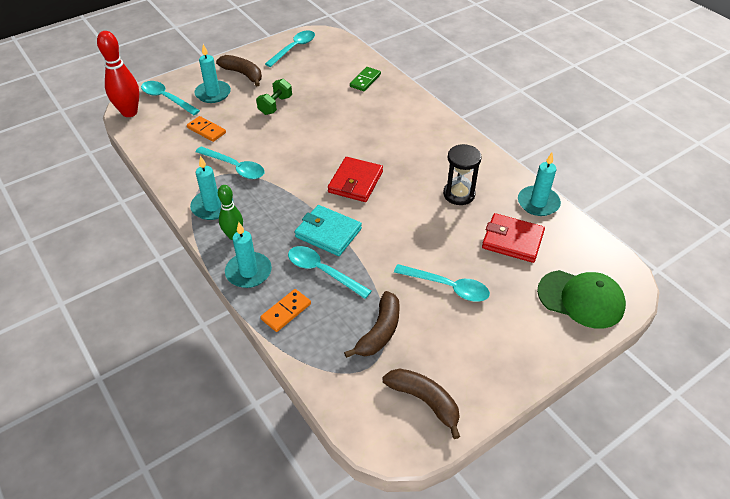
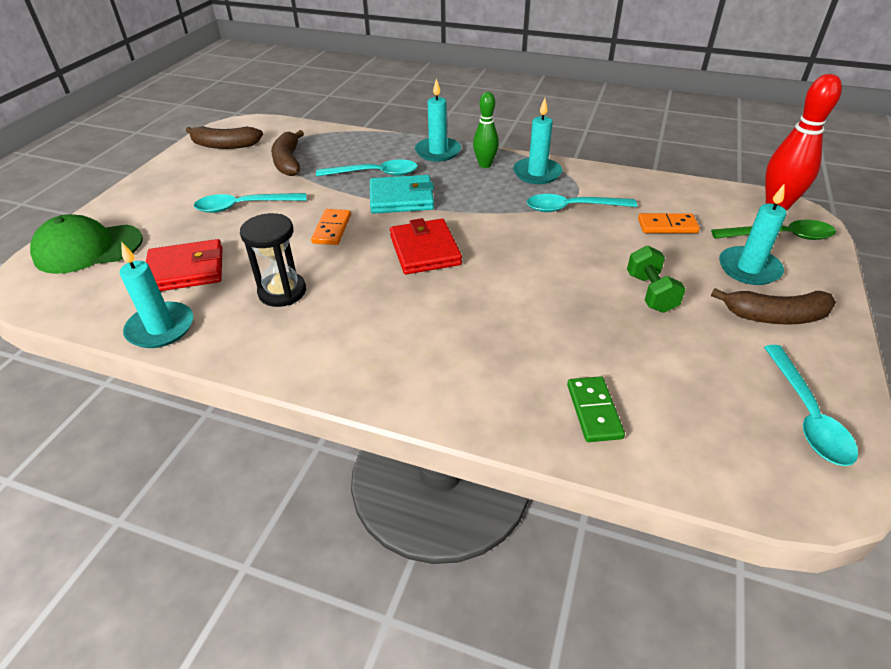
camera: 145 degrees right, 5 degrees down
turquoise spoon [141,81,200,115] -> green spoon [711,220,836,240]
orange domino [261,289,311,332] -> orange domino moved to [311,209,351,245]

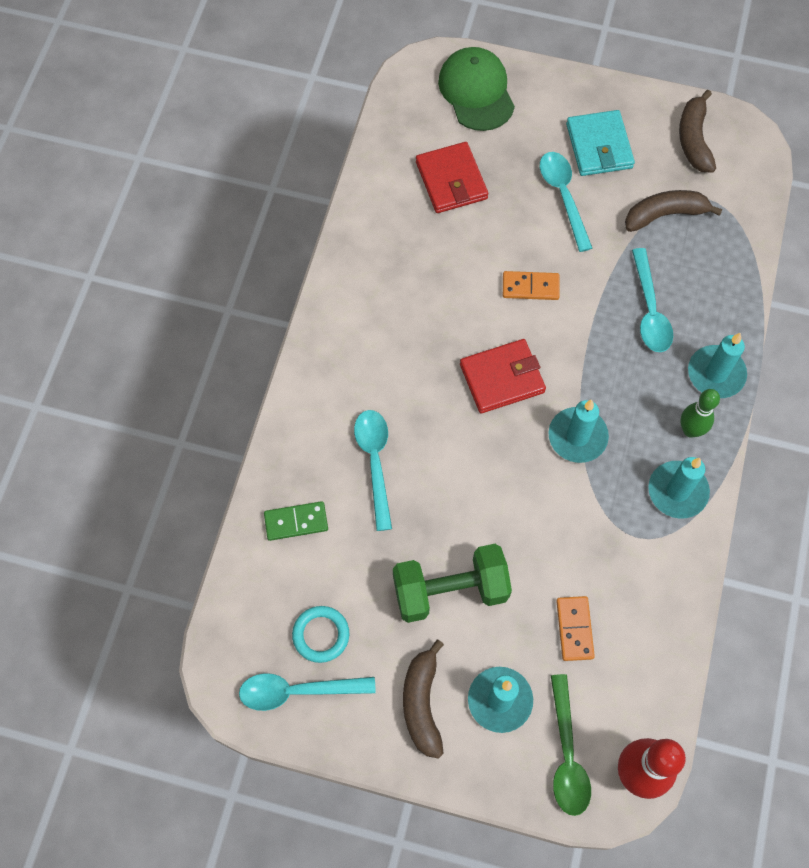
camera: 85 degrees right, 25 degrees up
turquoise candle [120,241,193,348] -> turquoise candle moved to [548,400,609,463]
black hourglass [240,213,306,307] -> none
turquoise wallet [370,175,434,214] -> turquoise wallet moved to [566,110,635,176]
turquoise spoon [527,194,637,212] -> turquoise spoon moved to [354,410,392,531]
green dumbbell [627,246,686,313] -> green dumbbell [393,544,512,623], size x1.64
none -> turquoise ring [292,606,349,663]

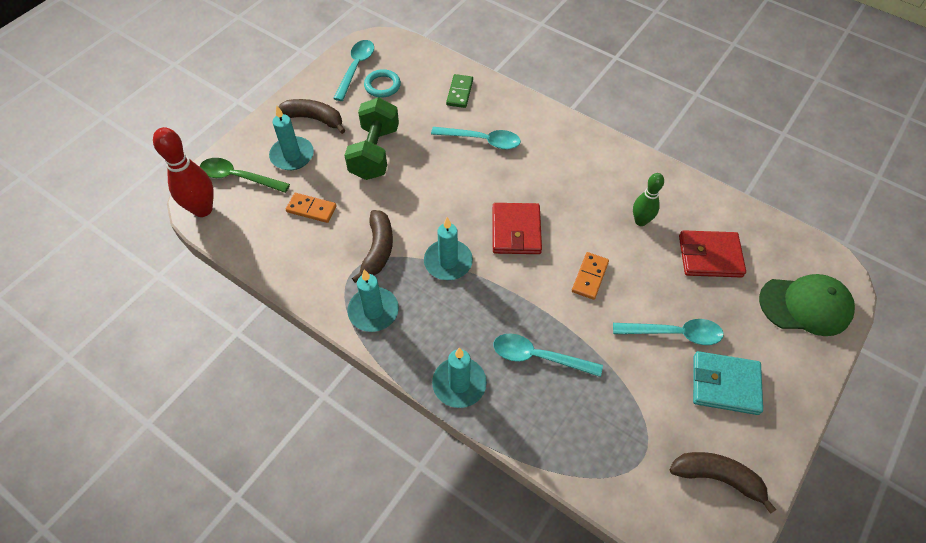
camera: 110 degrees right, 10 degrees down
brown banana [625,190,723,232] -> brown banana moved to [352,210,393,283]
green bowling pin [680,389,720,438] -> green bowling pin moved to [633,173,664,226]

